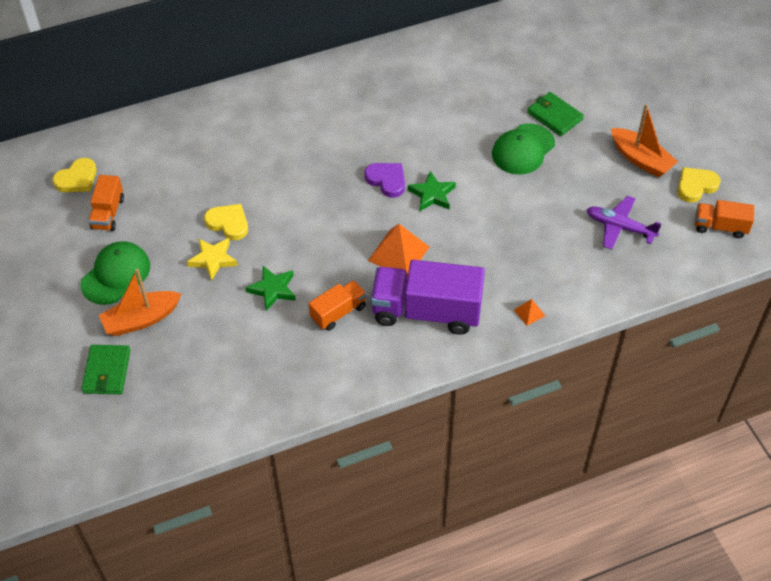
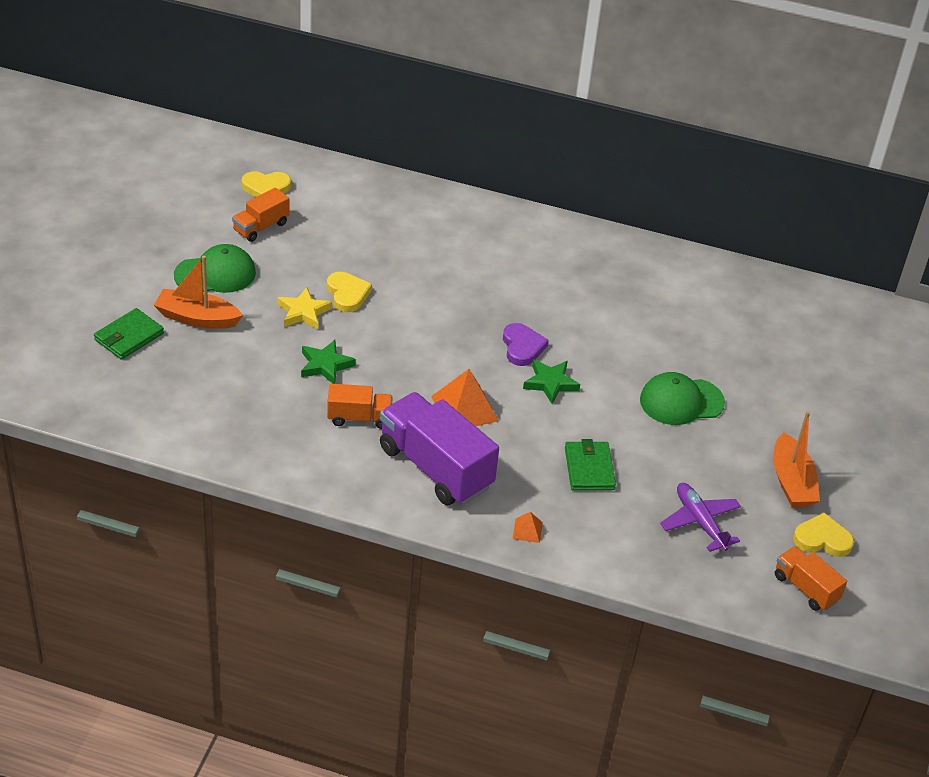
camera: 35 degrees right, 10 degrees down
green wallet [527,92,584,136] -> green wallet moved to [565,439,616,491]

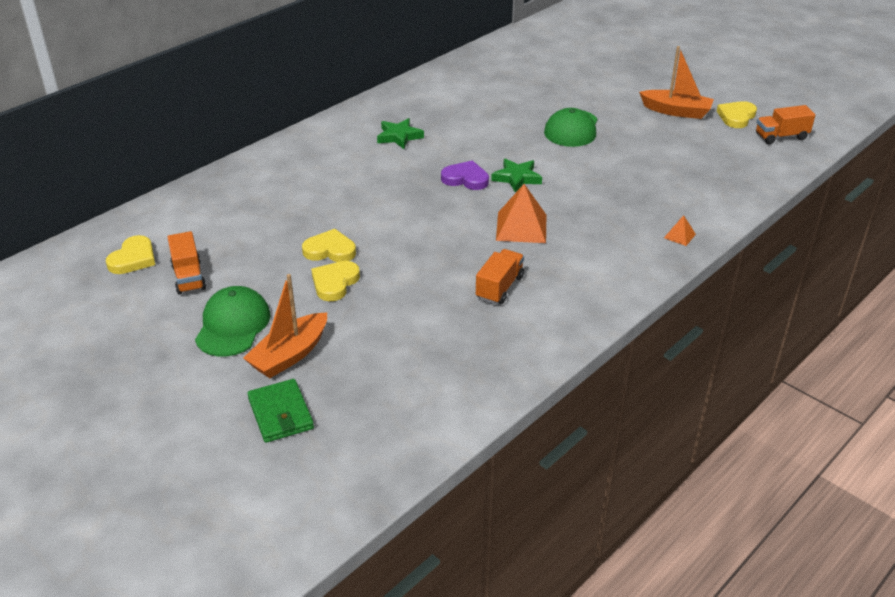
camera: 60 degrees left, 5 degrees down
yellow star [277,287,332,329] -> yellow heart [311,261,360,301]
green star [301,340,356,384] -> green star moved to [377,118,424,149]
purple truck [380,392,499,505] -> none
green wallet [565,439,616,491] -> none
purple plane [660,483,741,552] -> none

